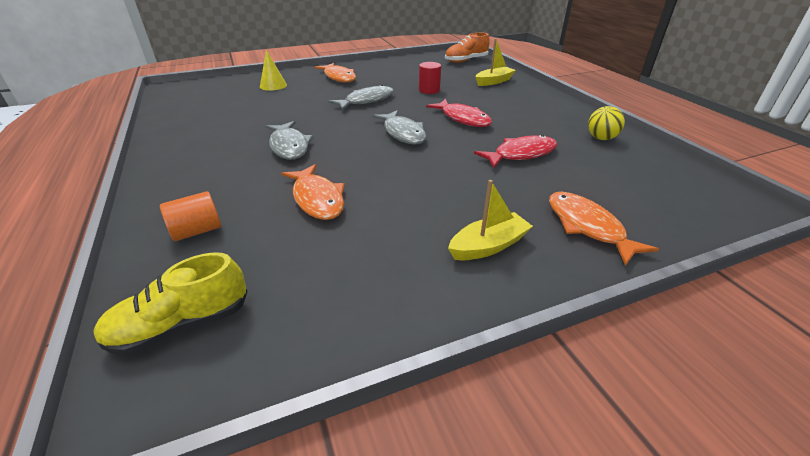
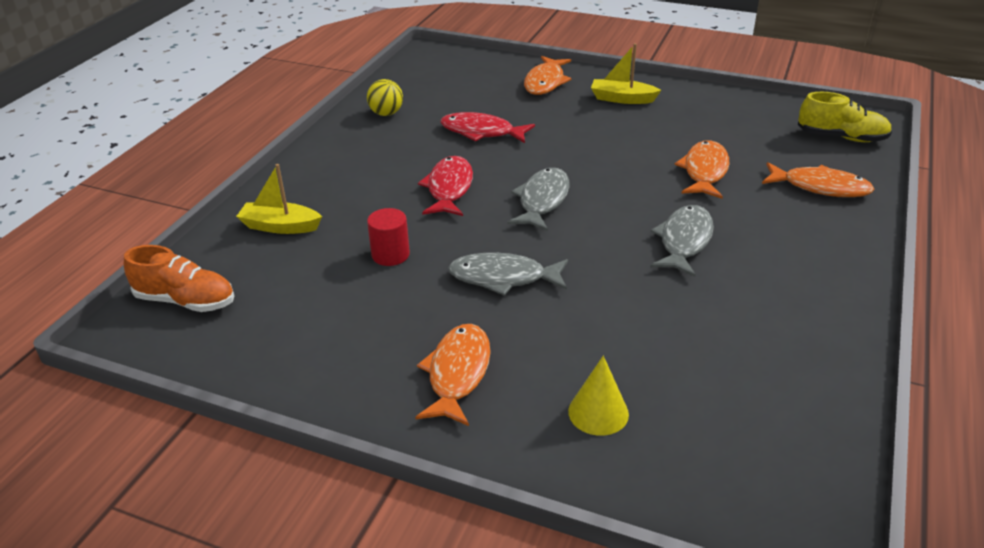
camera: 135 degrees left, 0 degrees up
orange cylinder [160,191,221,241] -> orange fish [762,162,874,197]

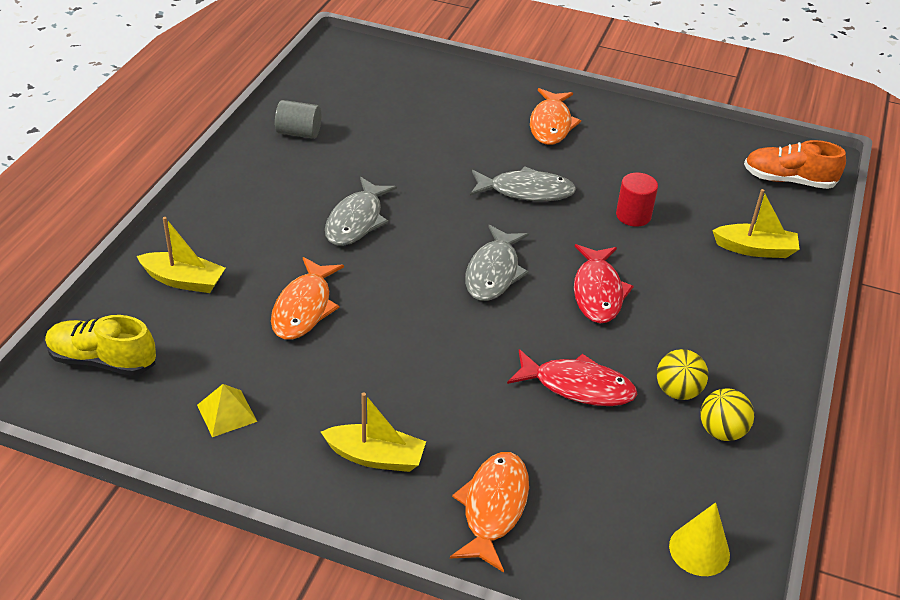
camera: 175 degrees right, 5 degrees up
yellow cone [568,356,629,436] -> yellow cone moved to [669,502,730,576]
orange fish [762,162,874,197] -> yellow boat [137,217,225,293]
none -> yellow pyramid [197,384,257,437]
none -> grey cylinder [275,100,321,139]
none -> yellow ball [657,349,708,400]

